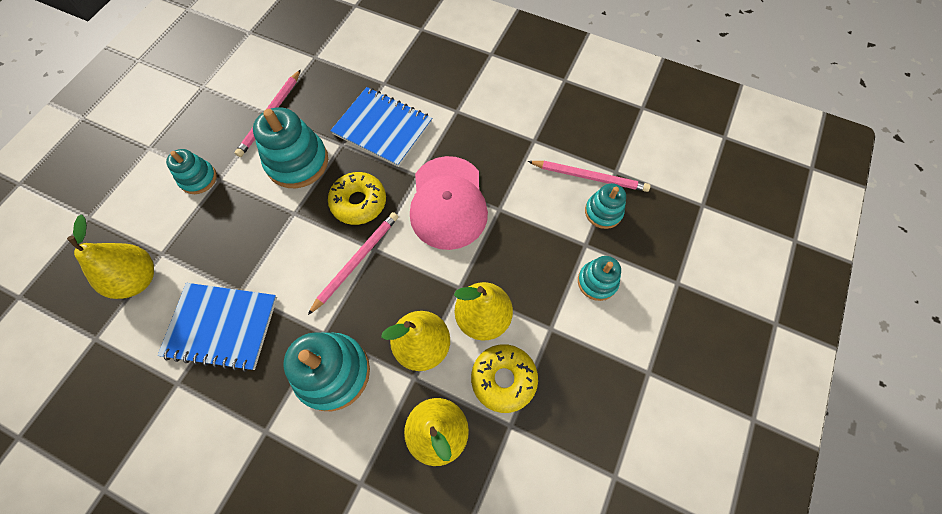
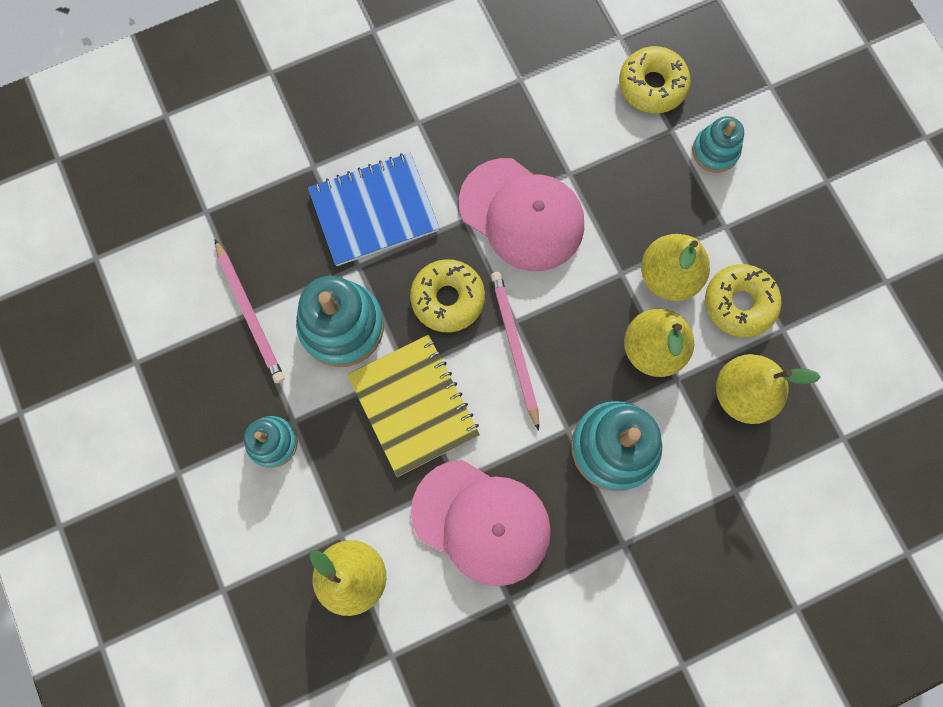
camera: 50 degrees left, 10 degrees up
blue notebook [158,283,277,372] -> pink cap [411,460,551,586]
pink pencil [528,161,650,192] -> none
turquoise stacking toy [585,183,626,229] -> yellow donut [619,46,691,113]
none -> yellow notebook [347,335,480,477]

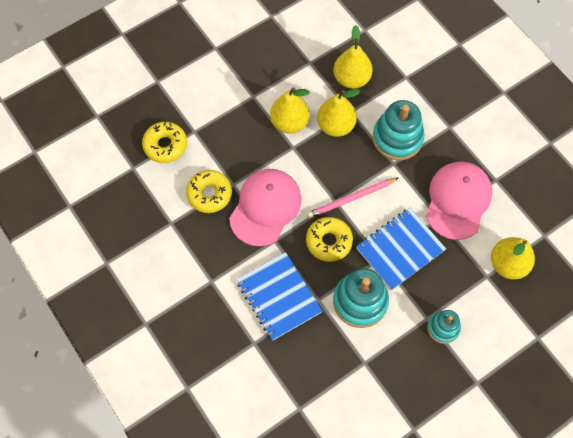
camera: 100 degrees left, 10 degrees down
pink pencil [214,239,284,383] -> none
yellow notebook [347,335,480,477] -> blue notebook [356,208,446,290]
turquoise stacking toy [692,116,744,173] -> none
yellow donut [705,264,782,337] -> yellow donut moved to [186,170,232,213]

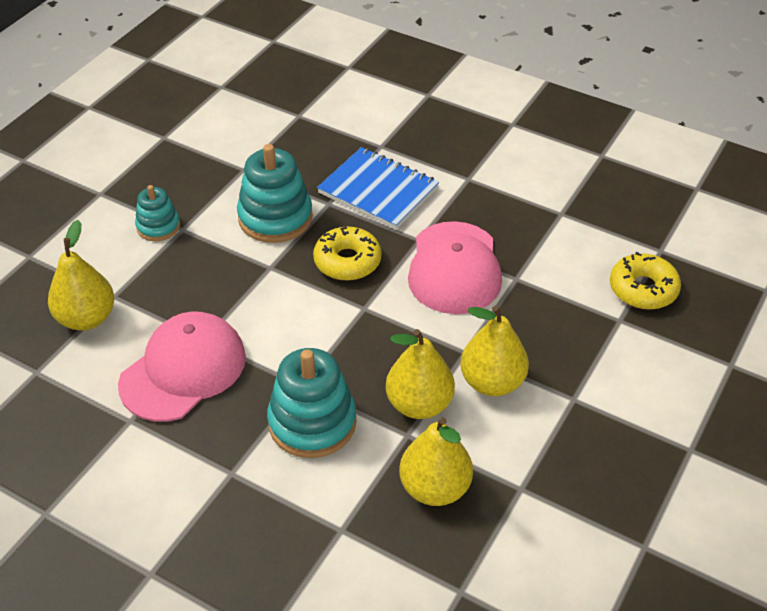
camera: 155 degrees right, 20 degrees down
yellow donut [186,170,232,213] -> none
pink pencil [307,178,398,218] -> none
blue notebook [356,208,446,290] -> none
pink cap [426,162,493,240] -> pink cap turned 135 degrees counterclockwise [118,312,246,422]

